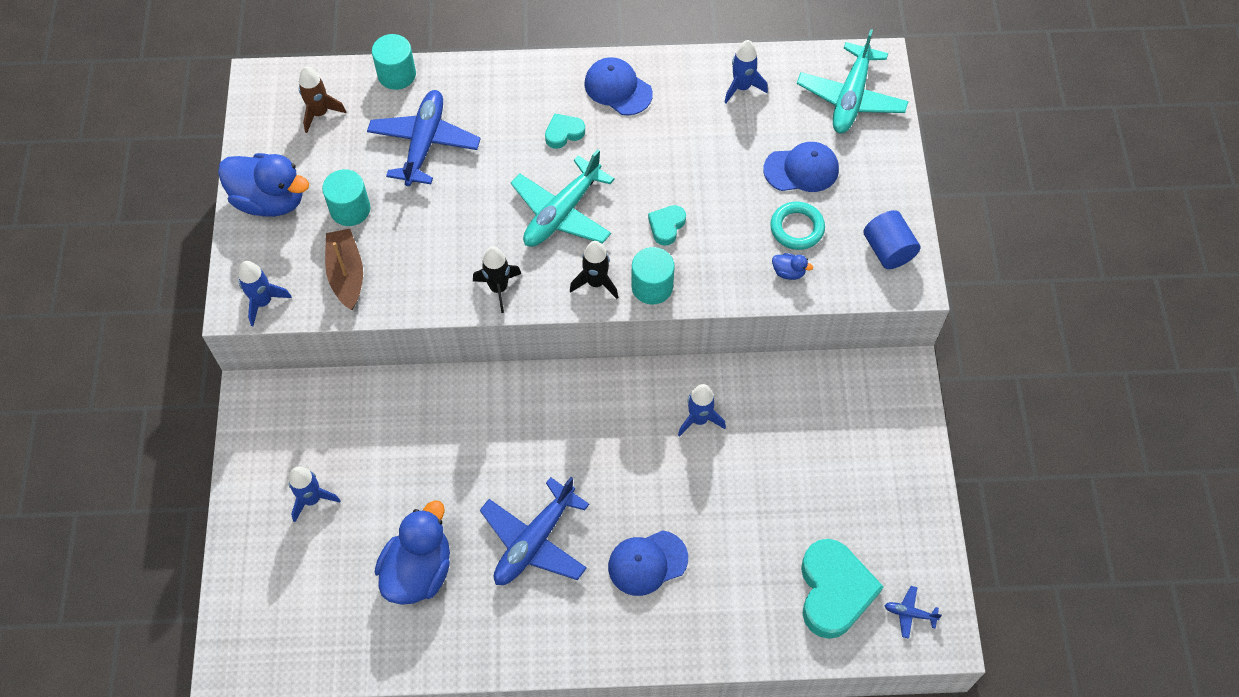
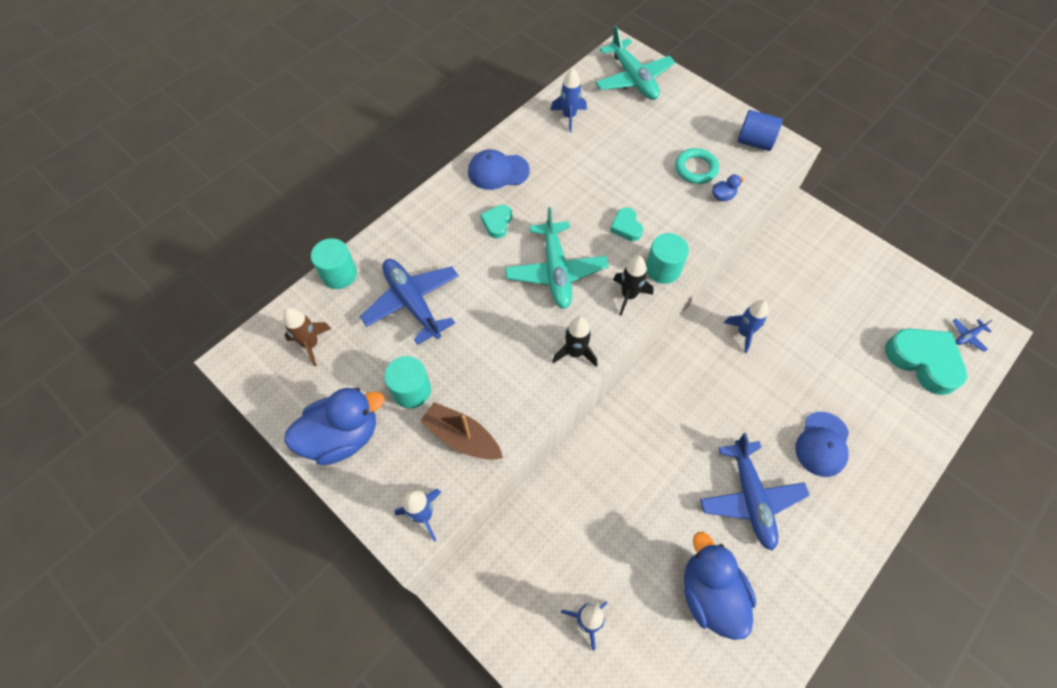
camera: 45 degrees left, 0 degrees up
blue cap [763,142,839,192] -> none

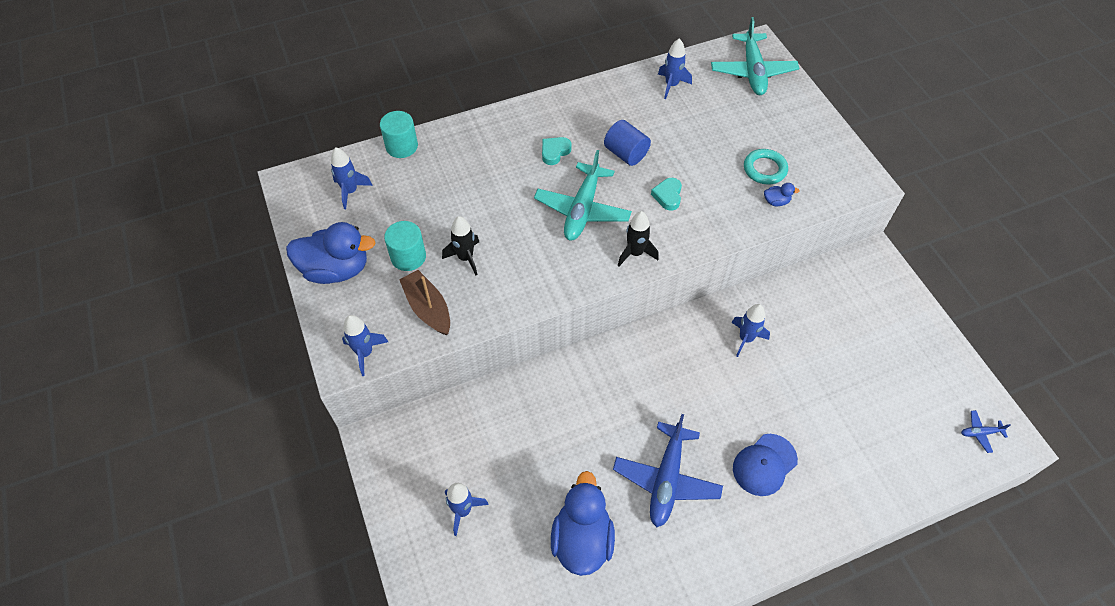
camera: 25 degrees right, 5 degrees down
brown rocket [283,308,331,367] -> blue rocket [331,148,373,209]
blue plane [360,259,459,345] -> none
blue cap [468,149,530,190] -> none
black rocket [552,317,597,367] -> black rocket moved to [442,216,479,275]
turquoise cylinder [646,233,689,284] -> none
blue cylinder [738,110,783,151] -> blue cylinder moved to [604,120,651,166]
turquoise heart [885,328,967,395] -> none

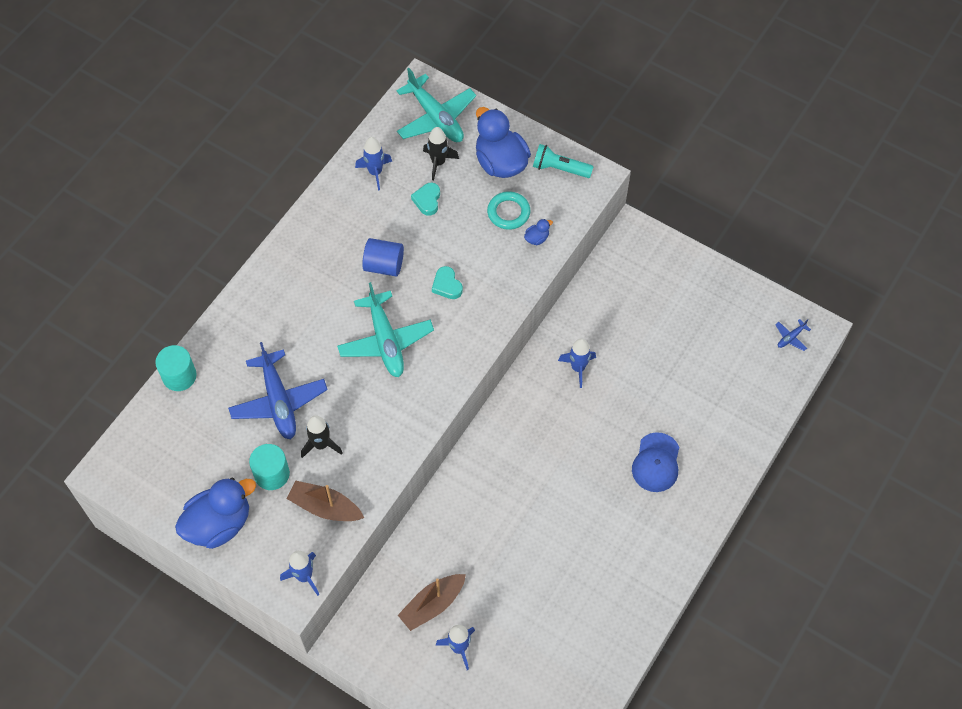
camera: 35 degrees left, 5 degrees up
blue rocket [331,148,373,209] -> none
turquoise heart [542,137,572,165] -> turquoise heart moved to [411,183,440,216]
blue duck [551,471,615,576] -> blue duck moved to [476,107,531,178]
blue plane [613,414,723,527] -> blue plane moved to [228,342,328,439]
black rocket [618,211,659,266] -> black rocket moved to [423,127,459,180]
none -> brown boat [398,574,466,631]
none -> turquoise flashlight [533,144,594,178]

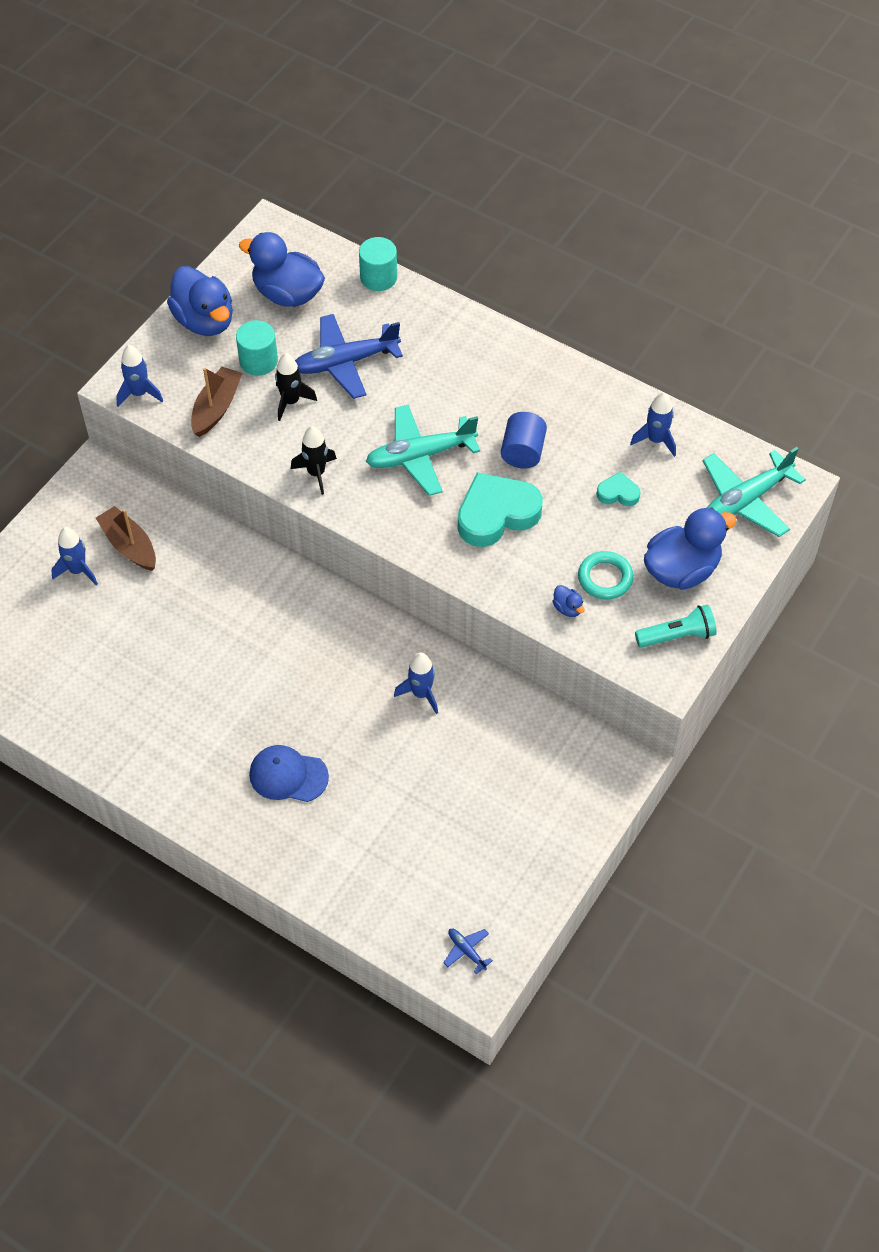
camera: 90 degrees right, 5 degrees down
black rocket [423,127,459,180] -> black rocket moved to [291,426,337,495]
turquoise heart [432,266,463,299] -> turquoise heart [458,472,543,547], size x2.06
turquoise flashlight [533,144,594,178] -> turquoise flashlight turned 60 degrees clockwise [635,605,717,648]
none -> blue duck [239,232,325,307]

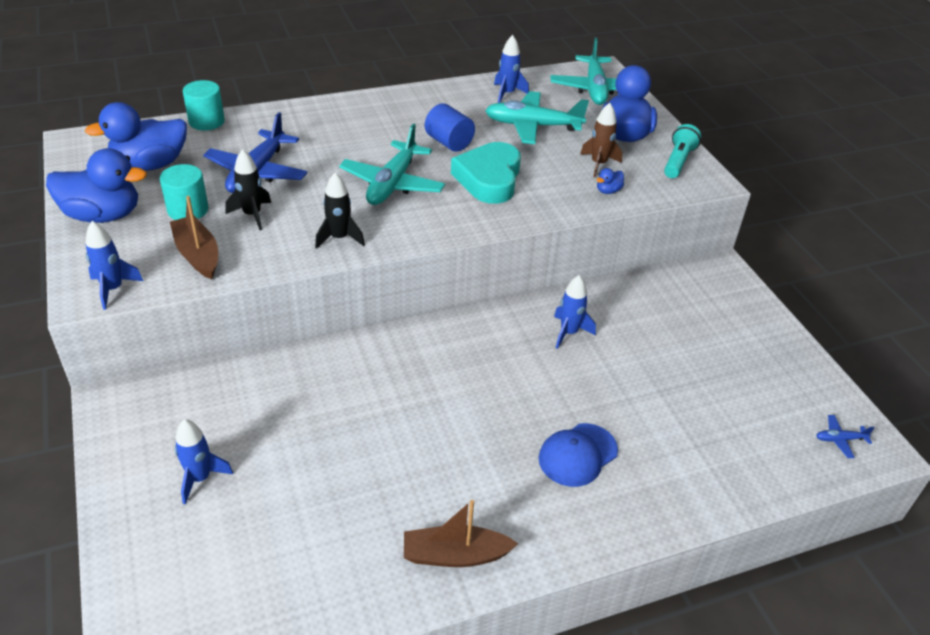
camera: 55 degrees left, 15 degrees down
brown boat [96,506,156,571] -> brown boat moved to [404,500,518,567]
blue duck [553,585,584,617] -> blue duck turned 135 degrees clockwise [597,168,624,194]
turquoise ring [578,551,634,600] -> brown rocket [580,103,622,177]
turquoise heart [597,471,641,506] -> turquoise plane [485,91,589,144]

